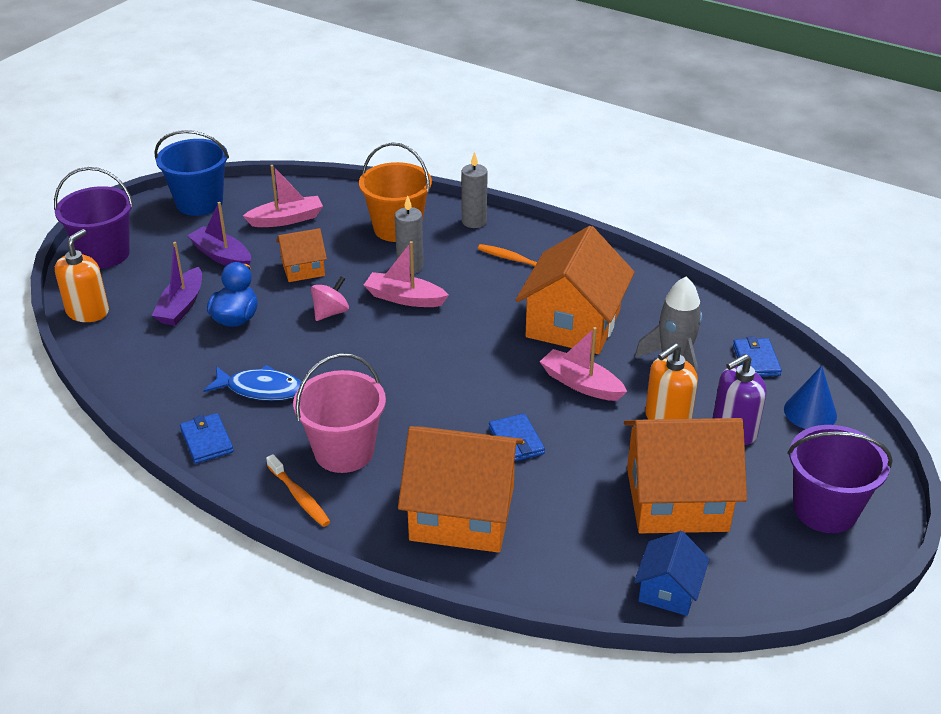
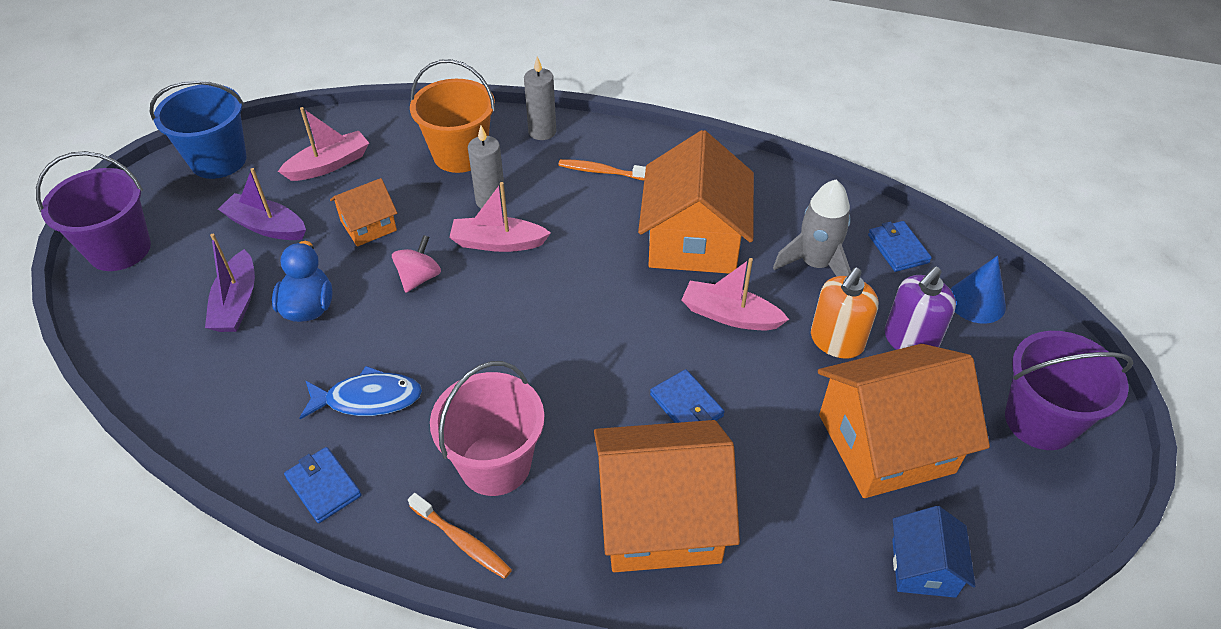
camera: 15 degrees left, 10 degrees up
orange soap dispenser [55,229,109,322] -> none

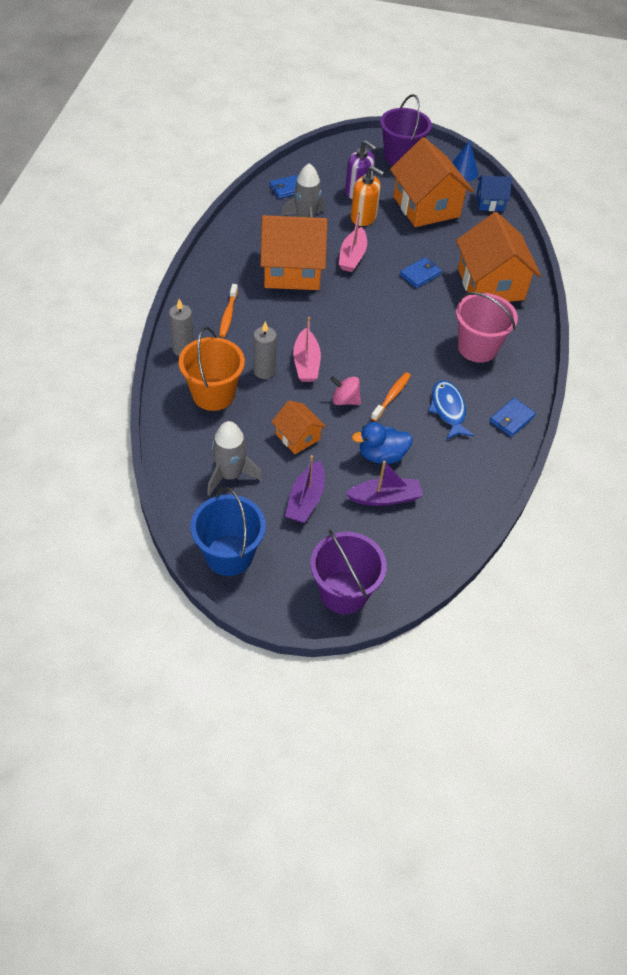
camera: 100 degrees left, 5 degrees up
pink boat [278,107,369,181] -> grey rocket [207,421,263,496]
orange toothbrush [408,493,512,579] -> orange toothbrush moved to [371,372,411,421]
blue cone [951,256,1006,324] -> blue cone moved to [452,140,478,181]

